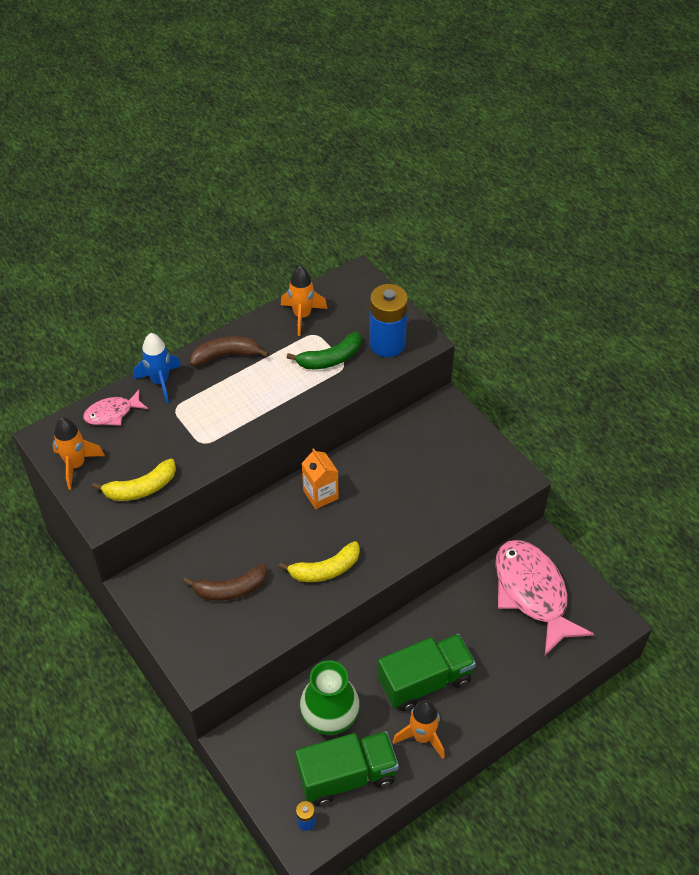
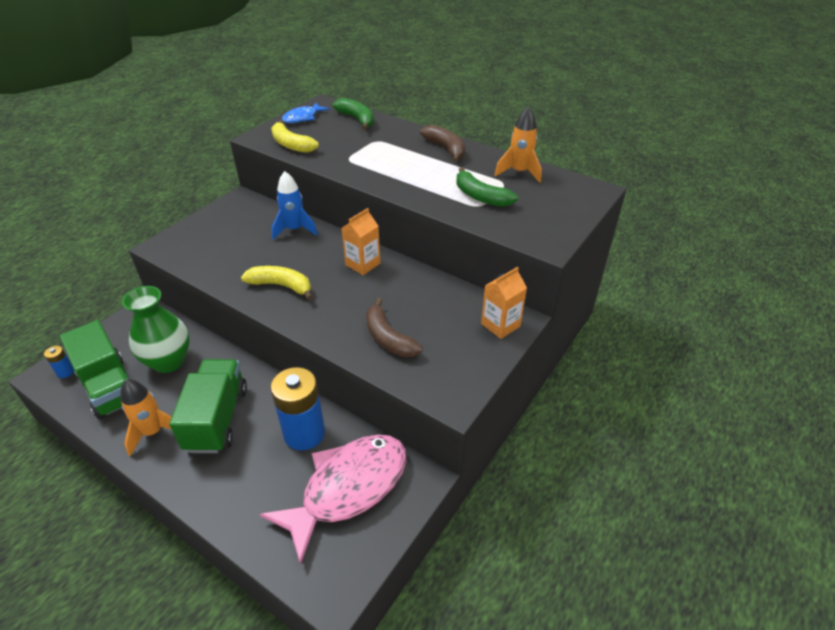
camera: 70 degrees right, 10 degrees down
orange rocket [52,418,105,489] -> blue fish [282,102,329,123]
pink fish [83,390,148,426] -> green banana [332,98,374,130]
blue rocket [133,333,181,403] -> blue rocket moved to [272,171,318,240]
brown banana [183,564,267,601] -> brown banana moved to [366,298,423,357]
yellow banana [279,541,360,582] -> yellow banana turned 150 degrees clockwise [241,266,313,300]
blue battery [369,284,408,357] -> blue battery moved to [271,367,325,451]
green truck [377,634,476,711] -> green truck turned 135 degrees counterclockwise [169,359,247,453]
none -> orange carton [481,267,527,339]

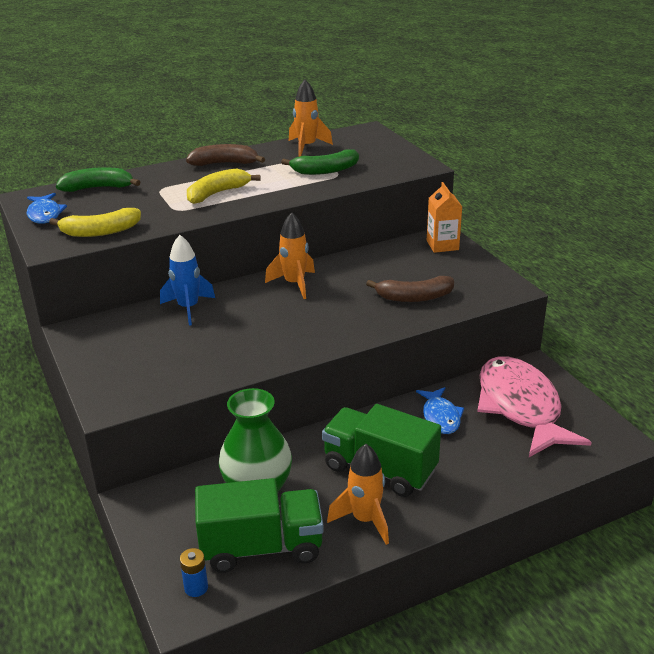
camera: 60 degrees left, 10 degrees down
yellow banana [241,266,313,300] -> yellow banana moved to [187,169,261,204]
blue battery [271,367,325,451] -> blue fish [416,387,464,434]
orange carton [342,208,380,275] -> orange rocket [265,212,315,299]

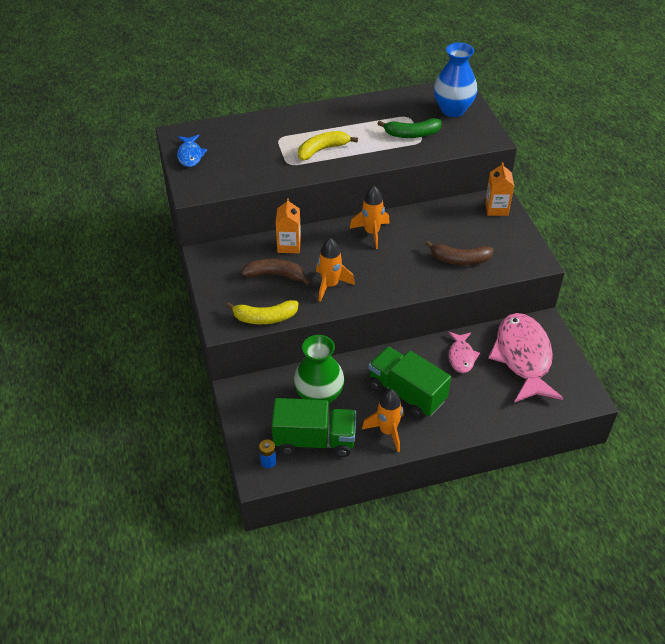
camera: 10 degrees right, 15 degrees up
yellow banana [49,208,141,237] -> yellow banana moved to [226,300,299,324]
green banana [56,167,140,192] -> none
blue rocket [160,235,215,326] -> orange carton [276,198,301,253]
brown banana [186,144,265,166] -> brown banana moved to [241,259,310,285]
orange rocket [289,79,333,157] -> orange rocket moved to [316,238,355,302]
blue fish [416,387,464,434] -> pink fish [448,332,480,373]
none -> blue vase [434,43,477,117]

